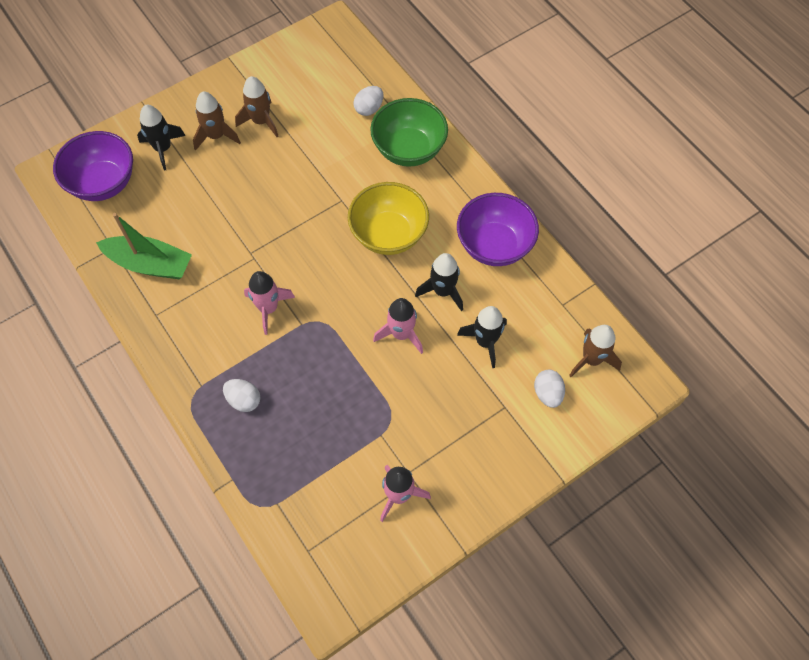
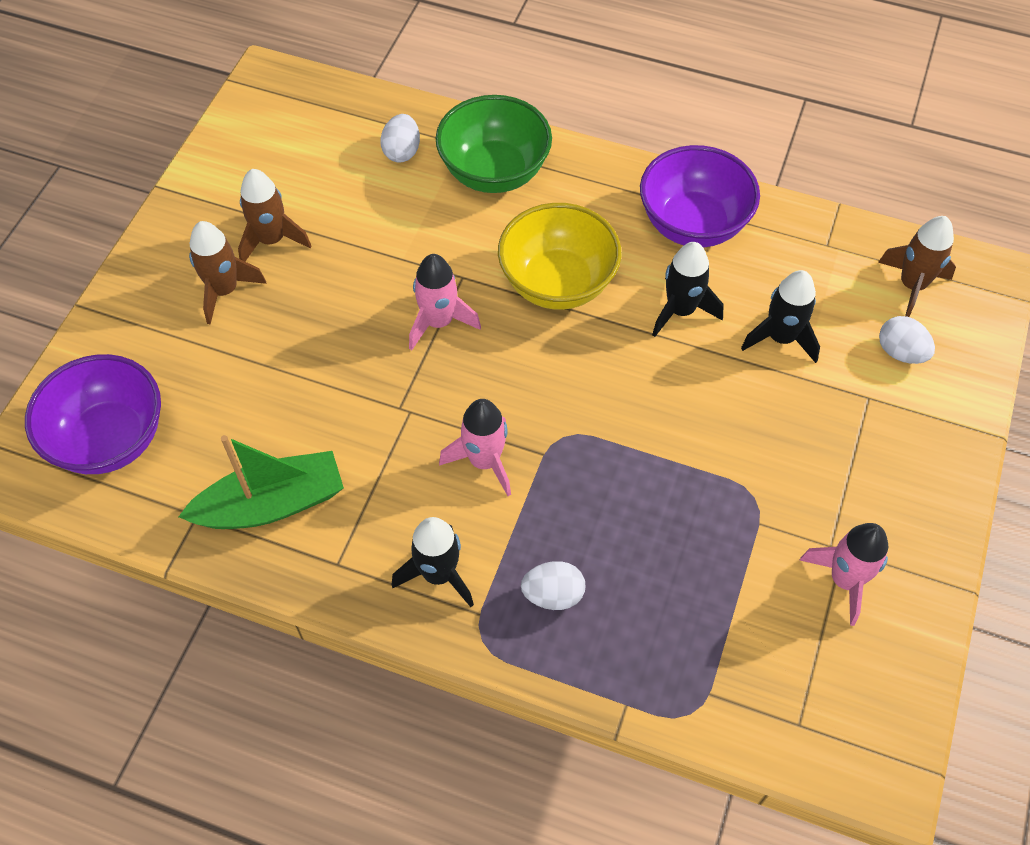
camera: 35 degrees left, 5 degrees down
black rocket [137,105,186,170] -> black rocket moved to [392,517,474,607]
pink rocket [373,298,423,354] -> pink rocket moved to [409,254,481,350]

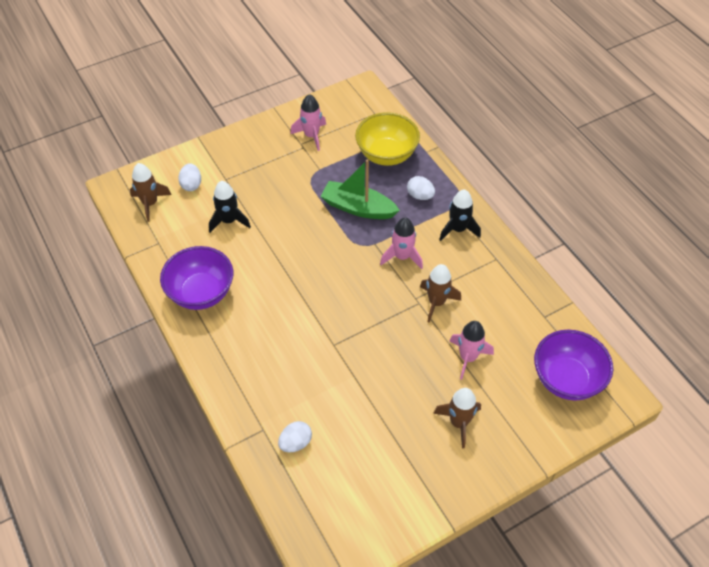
camera: 140 degrees left, 5 degrees down
green boat [178,435,344,529] -> green boat moved to [321,159,400,219]
brown rocket [238,169,311,261] -> brown rocket moved to [420,264,461,323]
pink rocket [409,254,481,350] -> pink rocket moved to [450,321,494,380]
green bowl [436,95,552,193] -> none
yellow bowl [498,203,622,310] -> yellow bowl moved to [355,112,420,166]
black rocket [652,242,724,337] -> none

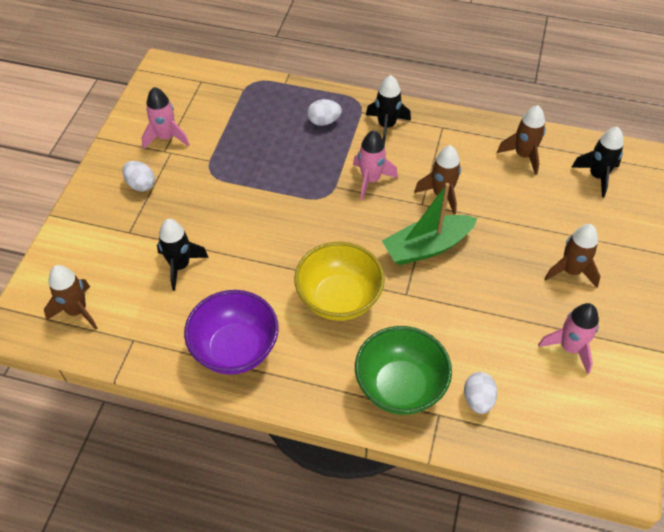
camera: 45 degrees left, 0 degrees up
white egg [178,163,201,191] -> white egg moved to [122,161,155,191]
green boat [321,159,400,219] -> green boat moved to [382,183,477,265]
yellow bowl [355,112,420,166] -> yellow bowl moved to [294,242,385,321]
pink rocket [450,321,494,380] -> pink rocket moved to [538,303,599,374]
purple bowl [534,330,613,401] -> black rocket [571,127,624,198]
none -> green bowl [355,326,452,415]
none -> brown rocket [497,105,546,175]

